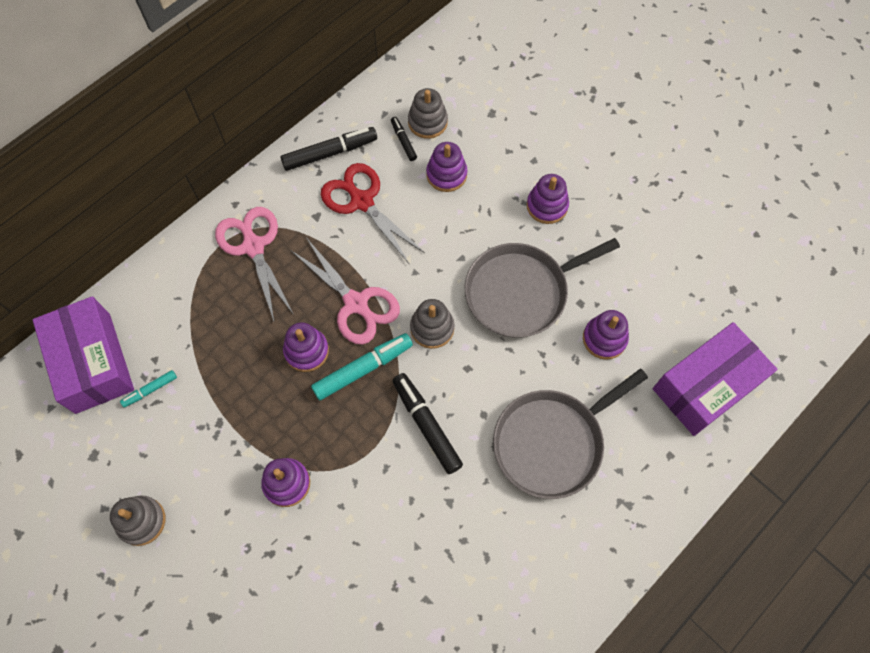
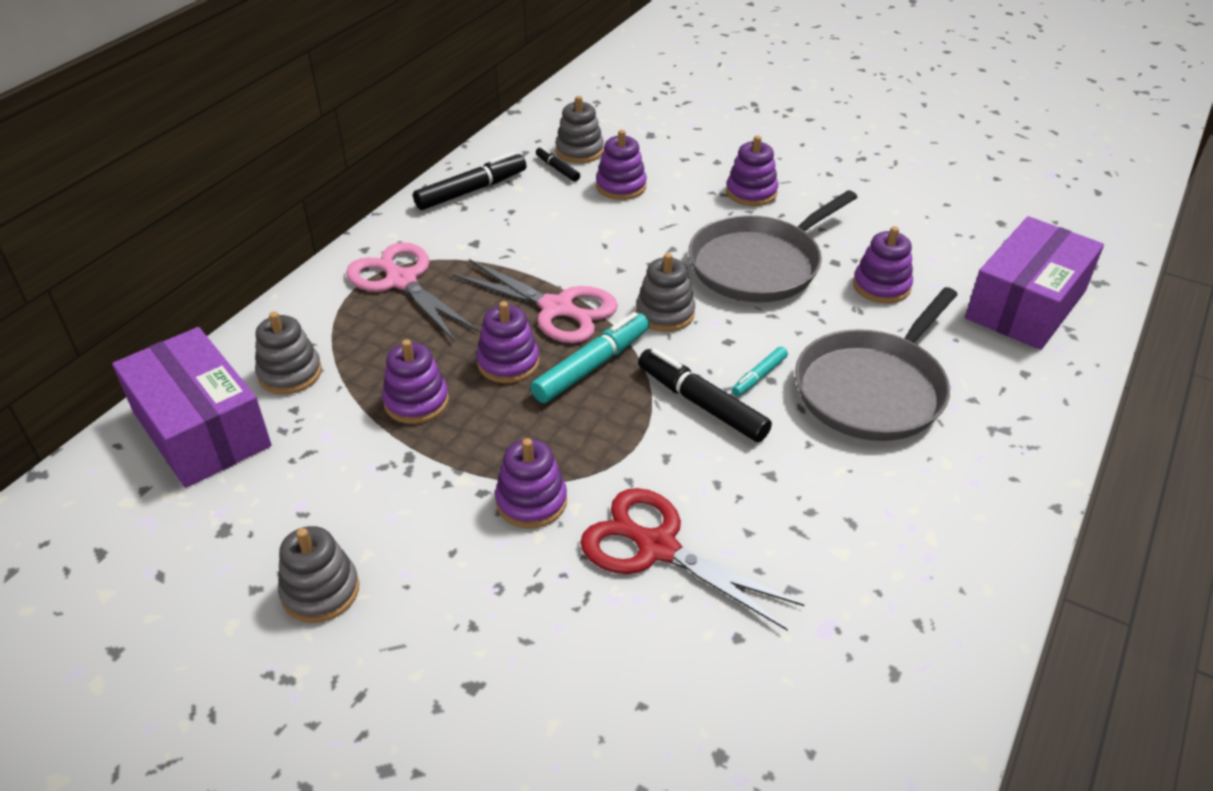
camera: 15 degrees left, 25 degrees down
turquoise marker [120,370,177,407] -> turquoise marker moved to [732,347,788,396]
red scissors [321,163,425,265] -> red scissors moved to [580,488,804,631]
none -> grey stacking toy [255,312,322,394]
none -> purple stacking toy [382,339,449,424]

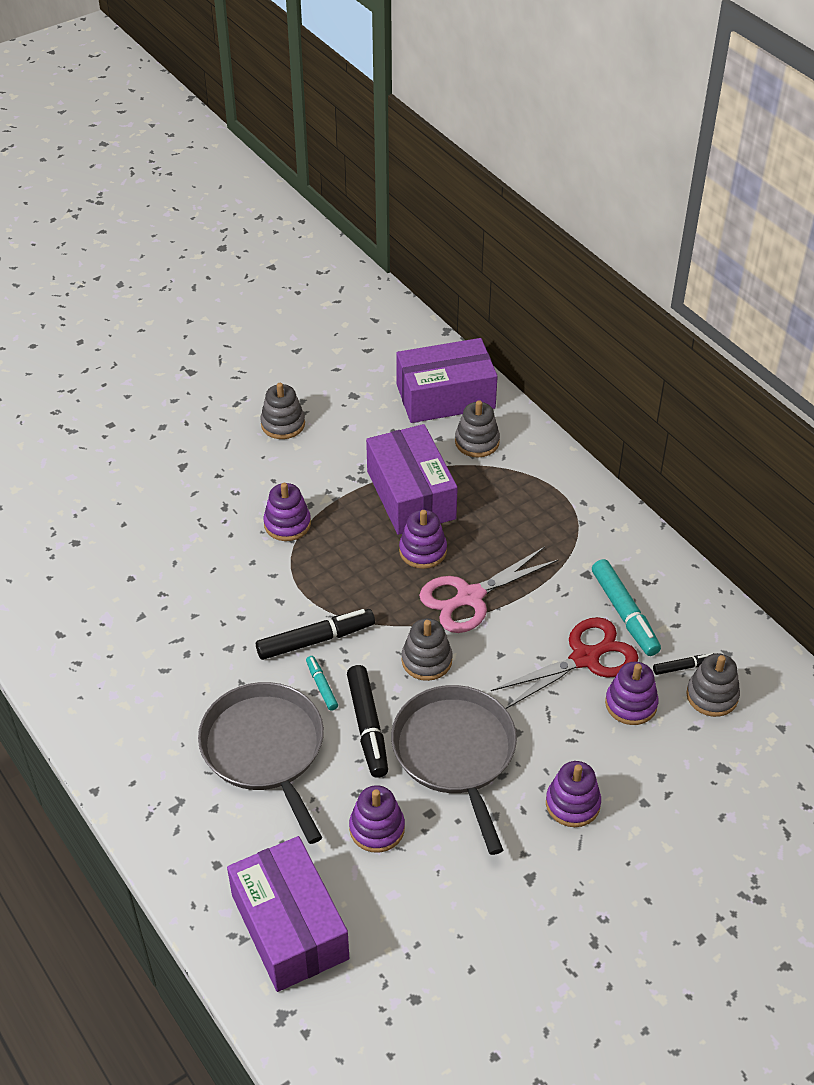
camera: 115 degrees right, 5 degrees up
pink scissors [346,242,479,342] -> none
purple stacking toy [382,339,449,424] -> purple box [366,424,458,535]
black marker [413,152,527,210] -> black marker moved to [347,665,388,778]
turquoise marker [530,312,649,403] -> turquoise marker moved to [592,559,661,656]
red scissors [580,488,804,631] -> red scissors moved to [491,617,639,709]

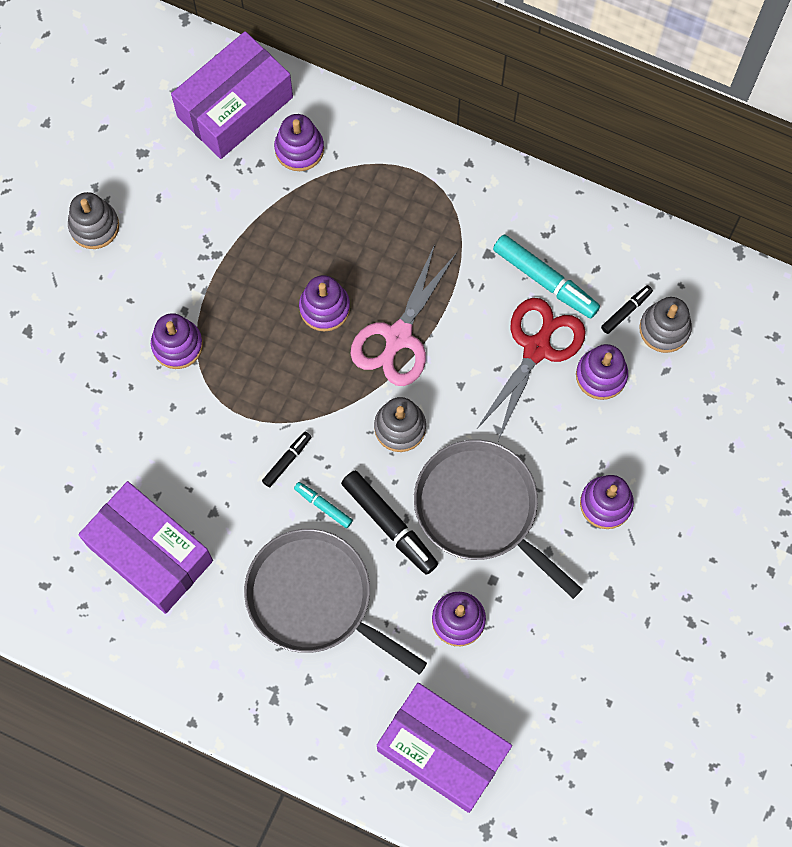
camera: 30 degrees left, 25 degrees up
black marker [256,609,375,660] -> black marker [262,432,311,487], size x0.53
purple box [366,424,458,535] -> purple box moved to [78,481,213,614]
grey stacking toy [455,400,500,458] -> purple stacking toy [274,114,324,171]

